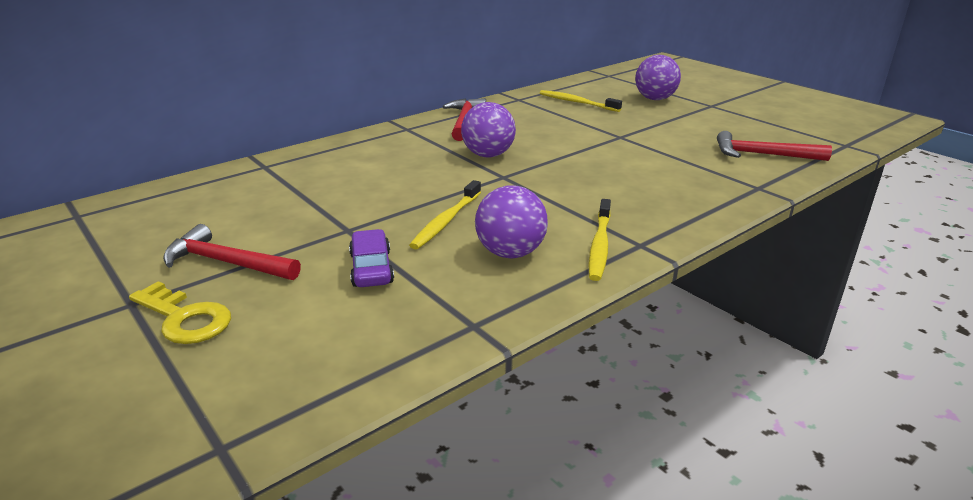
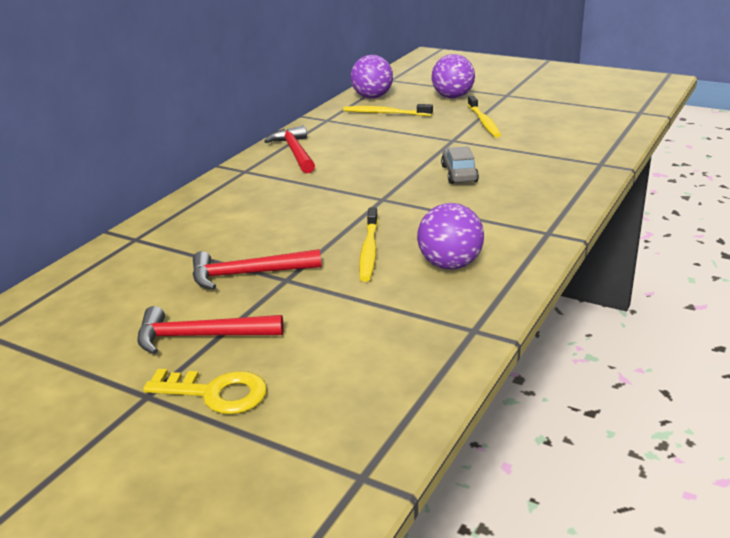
camera: 20 degrees left, 0 degrees up
purple car [349,229,394,287] -> none
purple ball [461,102,516,158] -> purple ball moved to [350,55,393,99]
yellow toothbrush [589,199,611,281] -> yellow toothbrush moved to [468,96,501,138]
red hammer [717,131,832,161] -> red hammer moved to [193,249,322,290]
none -> grey car [441,146,479,184]

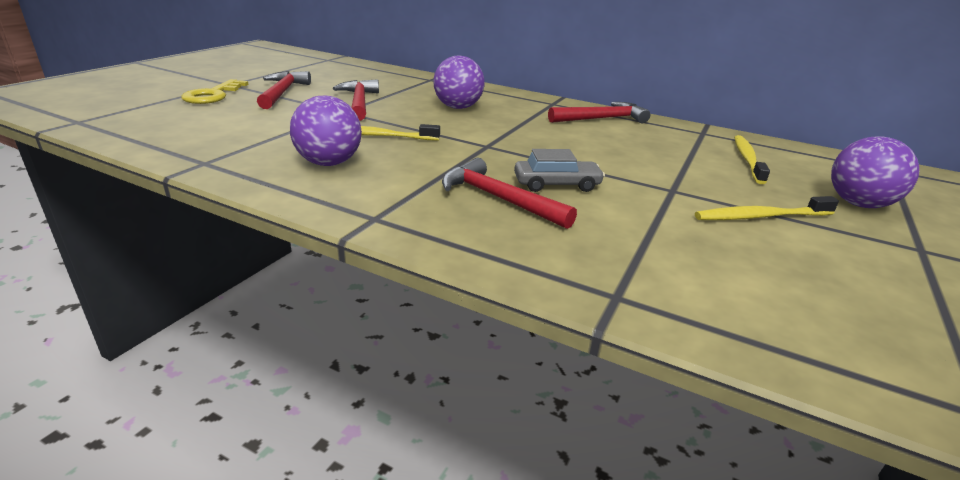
camera: 85 degrees right, 0 degrees up
purple ball [350,55,393,99] -> purple ball moved to [433,56,484,109]
none -> red hammer [442,158,577,229]

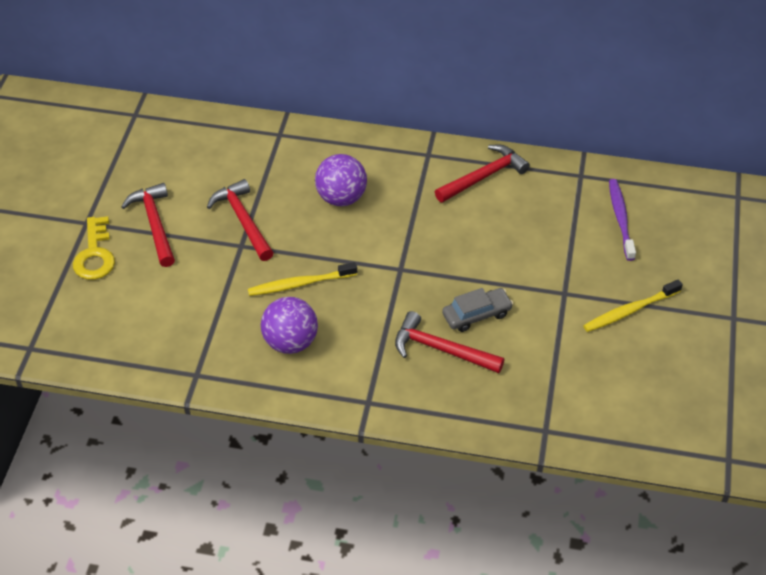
camera: 15 degrees left, 20 degrees up
yellow toothbrush [734,135,770,184] -> purple toothbrush [609,179,636,261]
purple ball [831,136,919,208] -> none

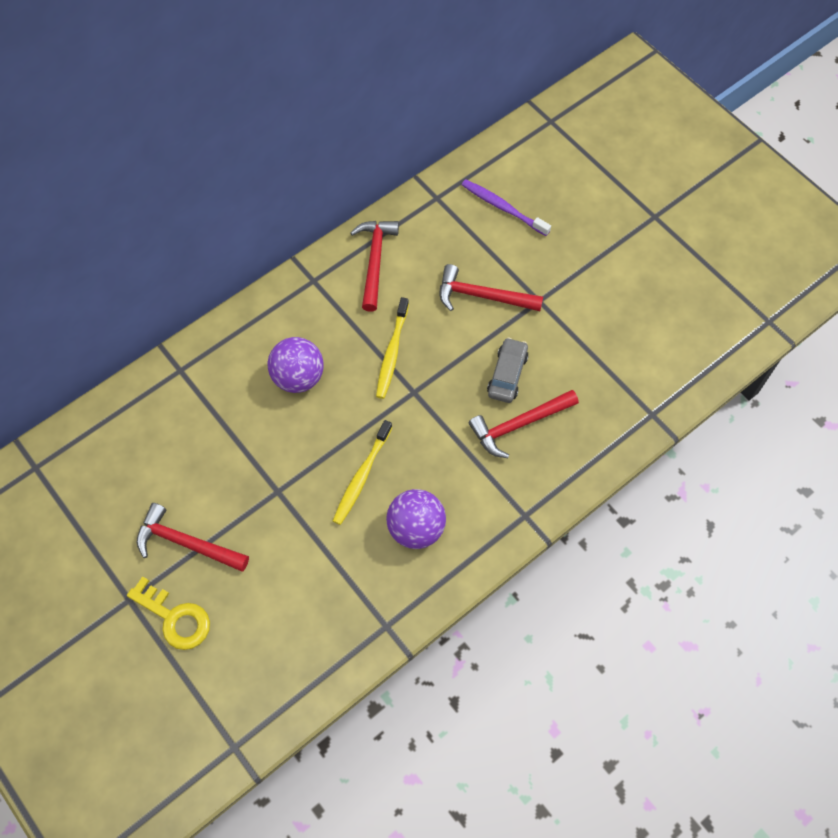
camera: 50 degrees left, 15 degrees up
red hammer [207,179,274,261] -> red hammer moved to [440,264,543,311]
yellow toothbrush [583,279,683,332] -> yellow toothbrush moved to [376,297,409,399]

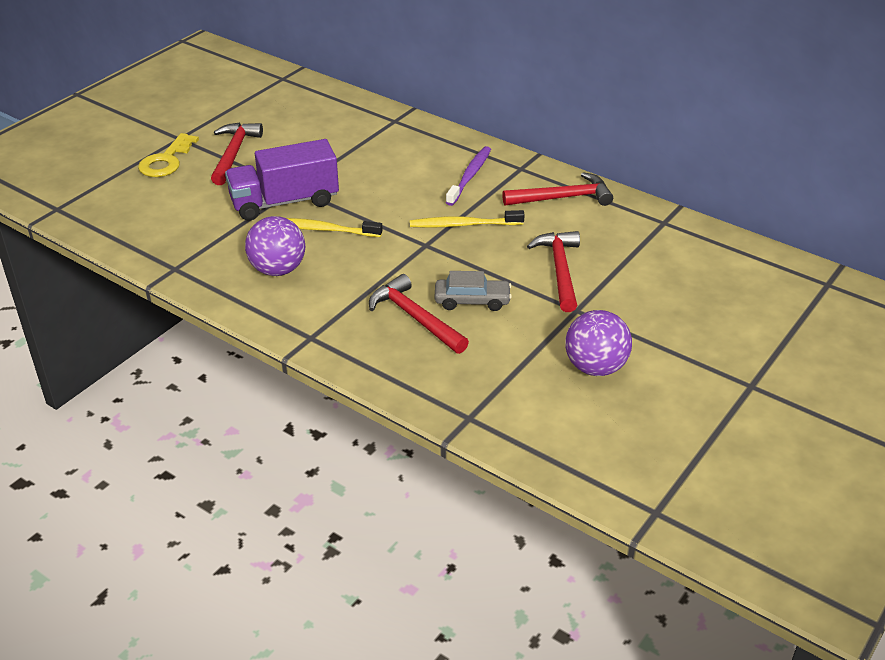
camera: 75 degrees right, 25 degrees down
purple ball [268,337,324,393] -> purple ball moved to [565,310,632,376]
purple toothbrush [462,179,551,236] -> purple toothbrush moved to [446,146,491,206]
none -> purple truck [225,139,339,221]

